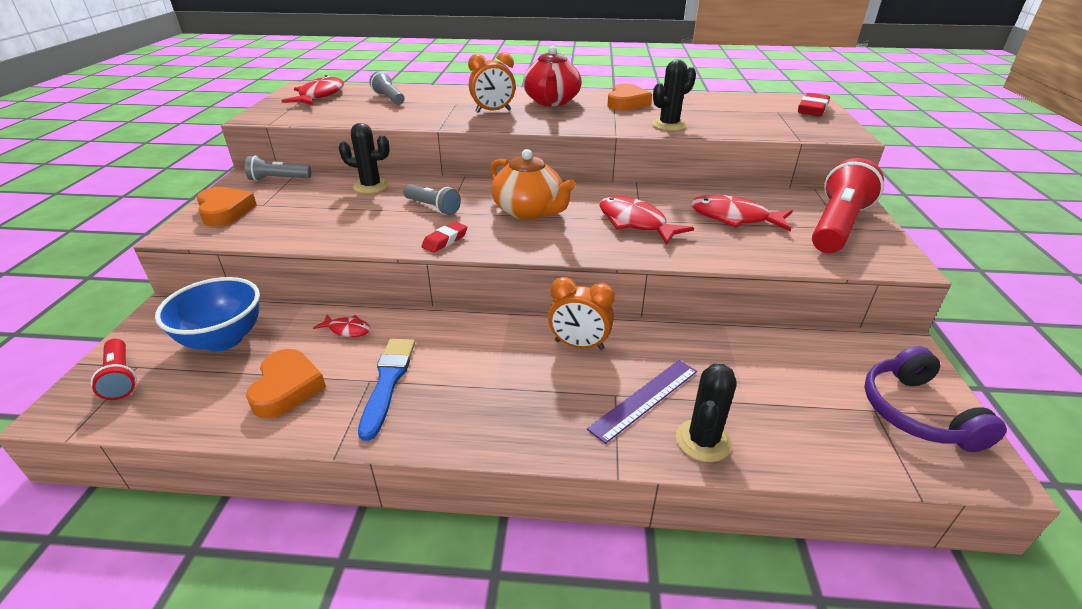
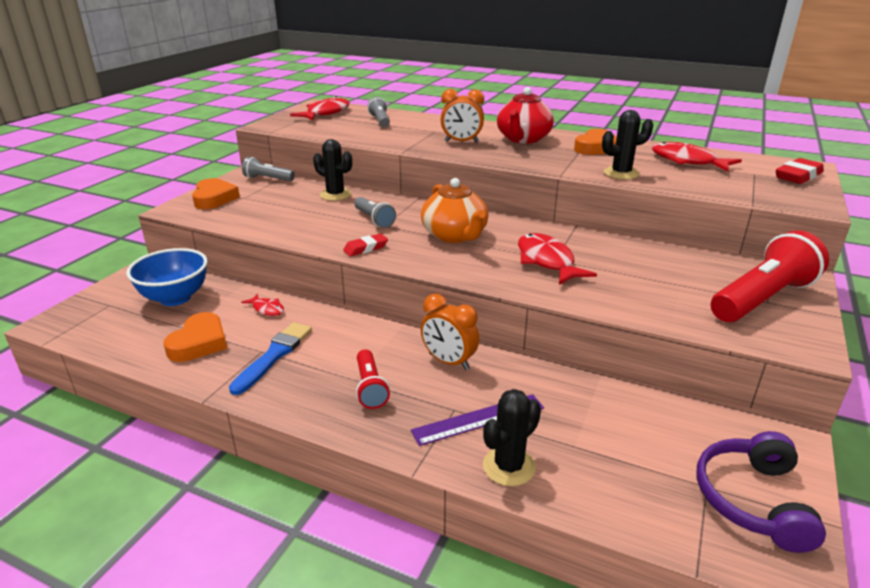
camera: 20 degrees right, 5 degrees down
red flashlight [91,339,137,400] -> red flashlight moved to [356,349,390,409]
red fish [691,195,793,232] -> red fish moved to [652,142,742,172]

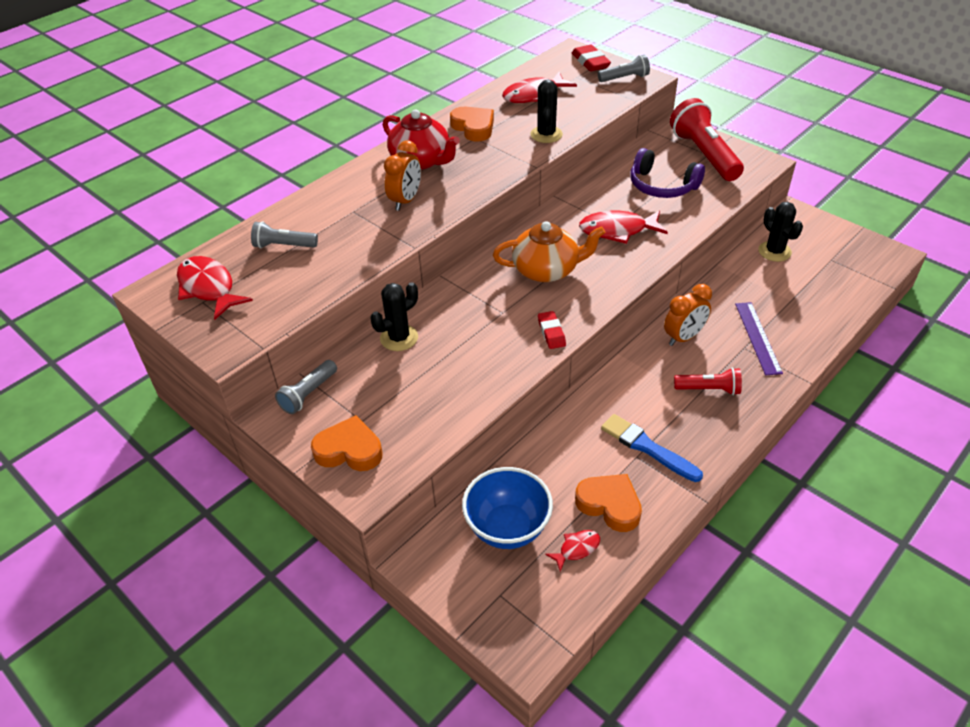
camera: 70 degrees left, 15 degrees up
red fish [241,293,284,316] -> red fish moved to [545,530,600,572]
grey flashlight [354,197,396,228] -> grey flashlight moved to [598,55,650,82]
black cactus [483,389,541,486] -> black cactus moved to [758,202,803,262]
purple headphones [697,431,826,553] -> purple headphones moved to [630,148,705,198]

